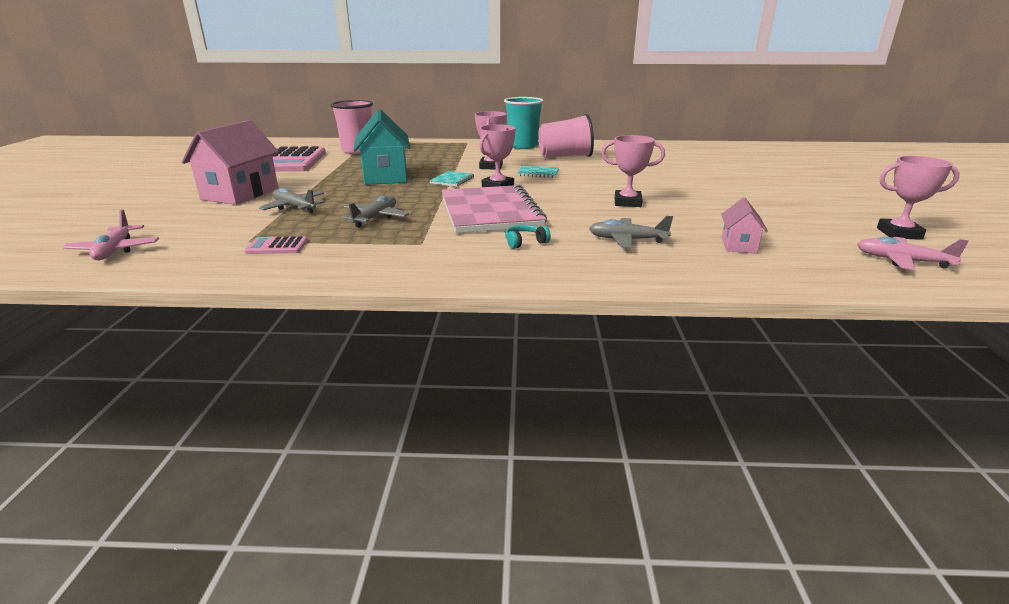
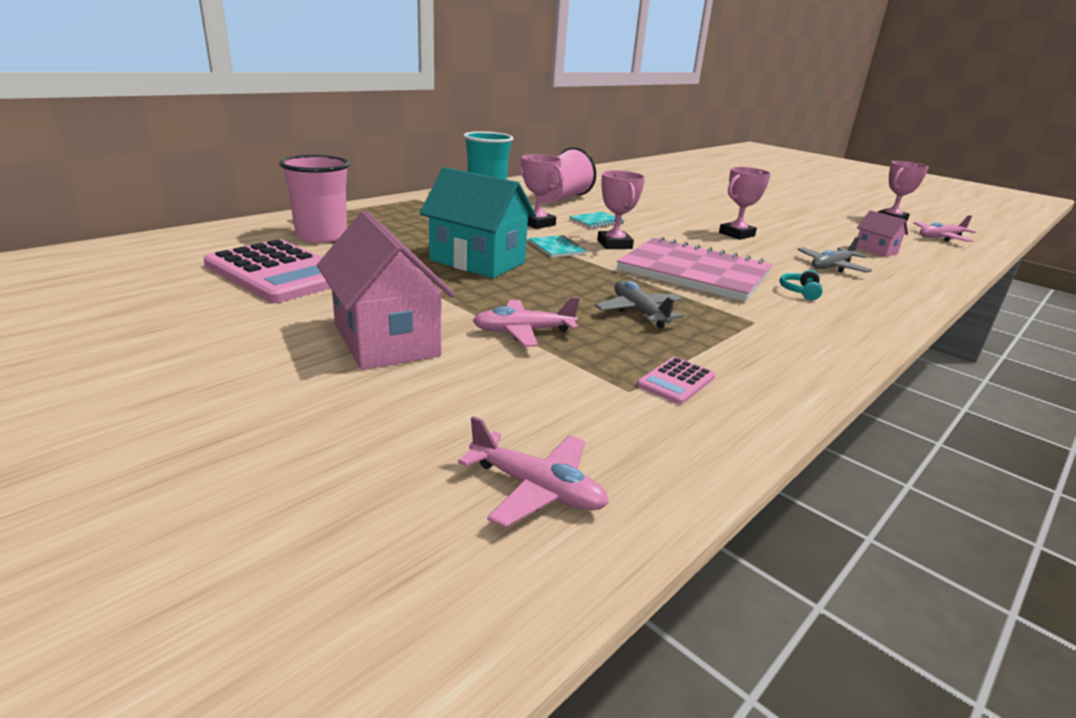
camera: 50 degrees left, 0 degrees up
grey plane [259,188,325,213] -> pink plane [473,297,580,347]

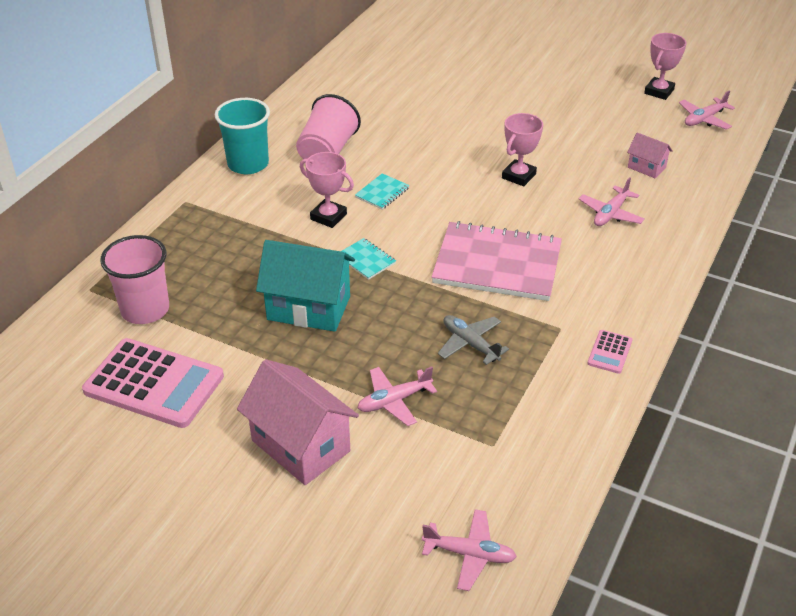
camera: 15 degrees left, 15 degrees up
pink trophy [597,170,645,249] -> none
pink calculator [637,357,715,404] -> pink calculator moved to [587,330,632,374]
turquoise headphones [779,270,823,300] -> none
grey plane [797,236,872,273] -> pink plane [579,177,645,226]

